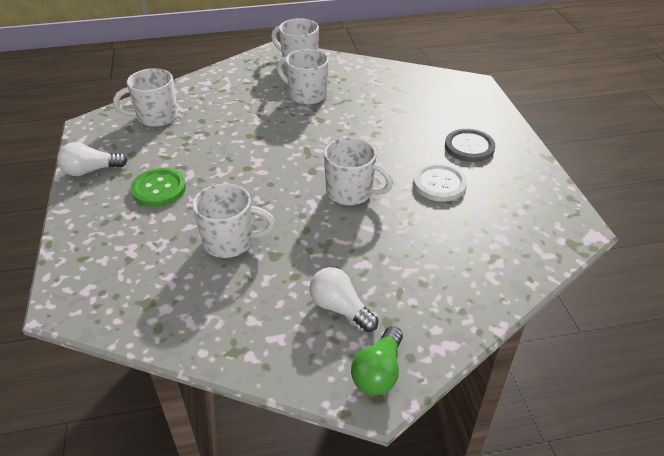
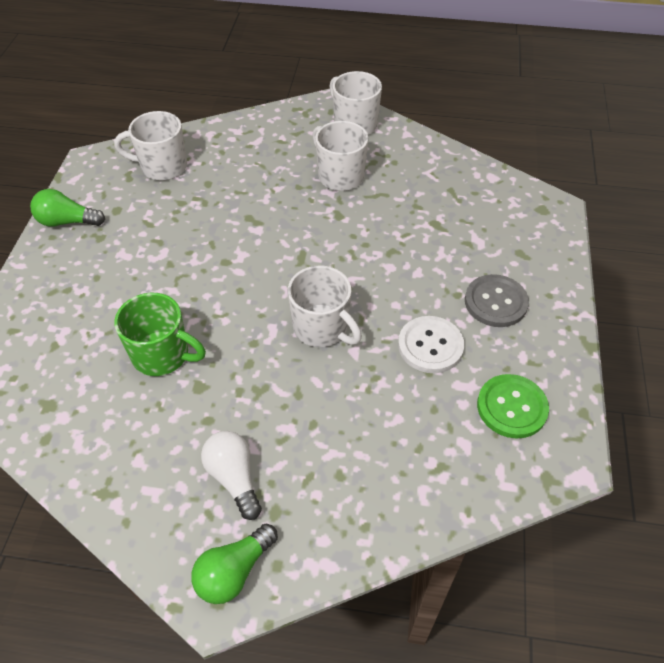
camera: 20 degrees right, 10 degrees up
white light bulb [57,142,127,176] -> green light bulb [30,189,105,227]
green button [131,168,186,207] -> green button moved to [477,374,549,439]
white mug [192,183,275,258] -> green mug [114,293,206,376]

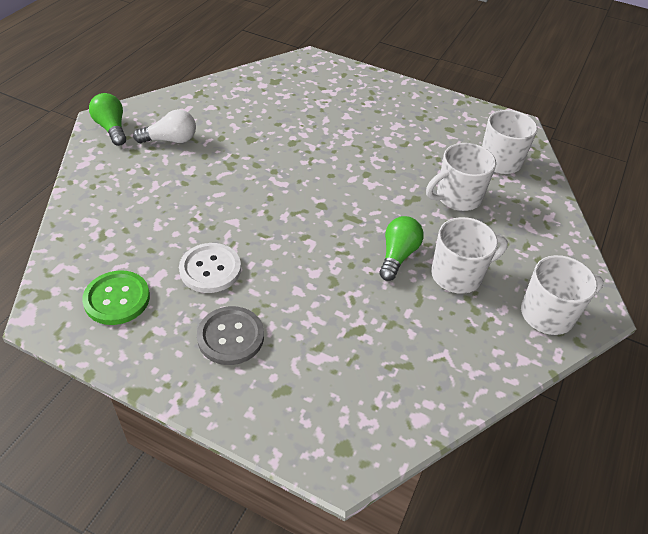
camera: 105 degrees right, 5 degrees down
green light bulb [30,189,105,227] -> green light bulb moved to [379,216,423,281]
green mug [114,293,206,376] -> none
white mug [288,266,362,347] -> white mug moved to [426,143,496,211]

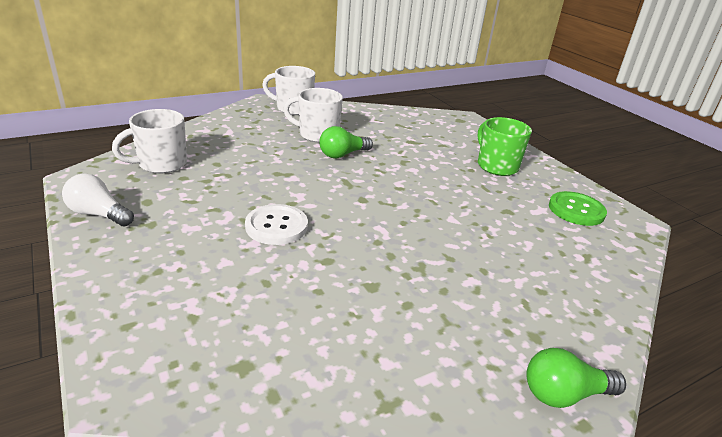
camera: 145 degrees left, 15 degrees down
green light bulb [89,93,126,146] -> green light bulb turned 75 degrees clockwise [526,348,626,408]
white light bulb [133,109,196,143] -> white light bulb moved to [62,173,134,226]
white button [179,243,241,293] -> white button moved to [245,204,308,245]
grey button [197,306,264,365] -> green mug [477,117,532,176]
white mug [426,143,496,211] -> none

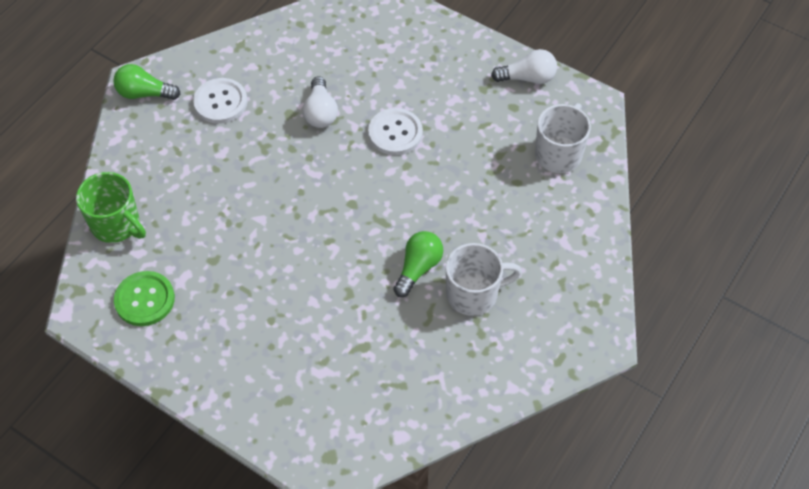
camera: 155 degrees right, 25 degrees up
white mug [262,66,315,115] -> none
green mug [477,117,532,176] -> green mug moved to [76,172,146,243]
green light bulb [526,348,626,408] -> green light bulb turned 135 degrees counterclockwise [113,64,180,100]
none -> white button [193,78,248,124]
none -> white light bulb [303,76,338,128]

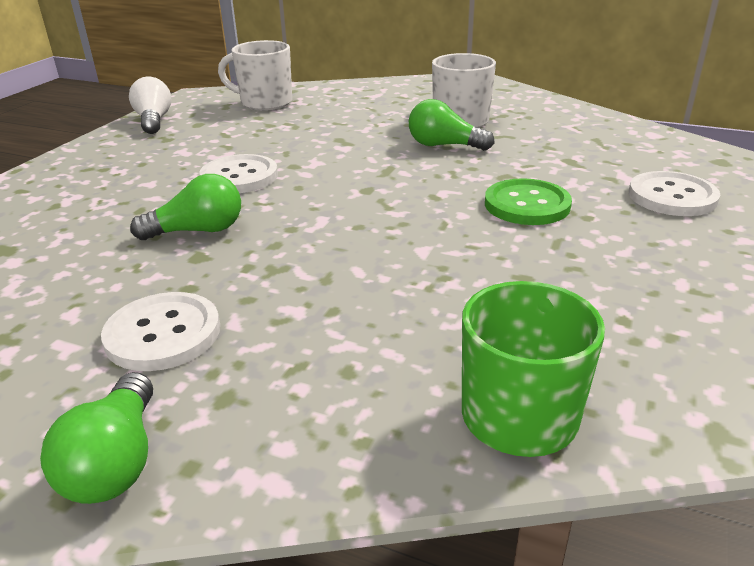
camera: 100 degrees left, 25 degrees down
green button [114,271,175,326] -> green button moved to [485,178,572,225]
white light bulb [303,76,338,128] -> green light bulb [130,174,241,240]
none -> white button [629,171,720,216]

